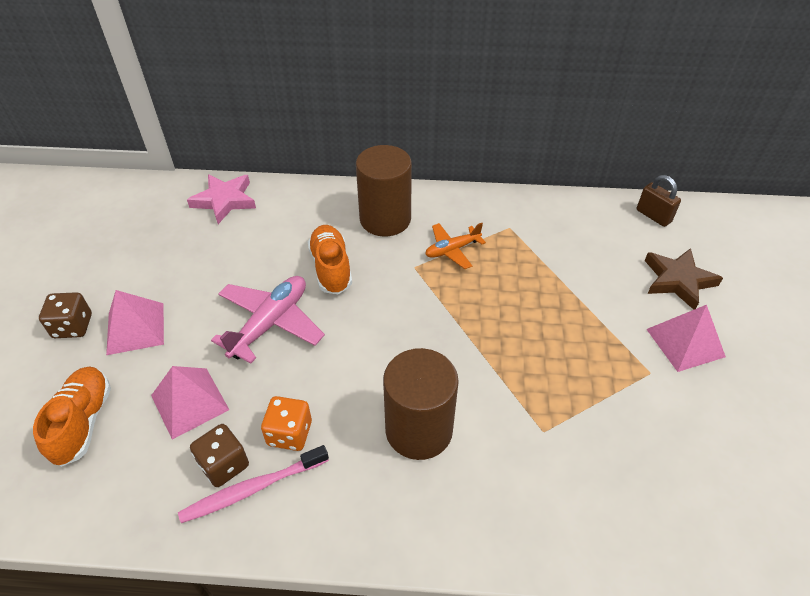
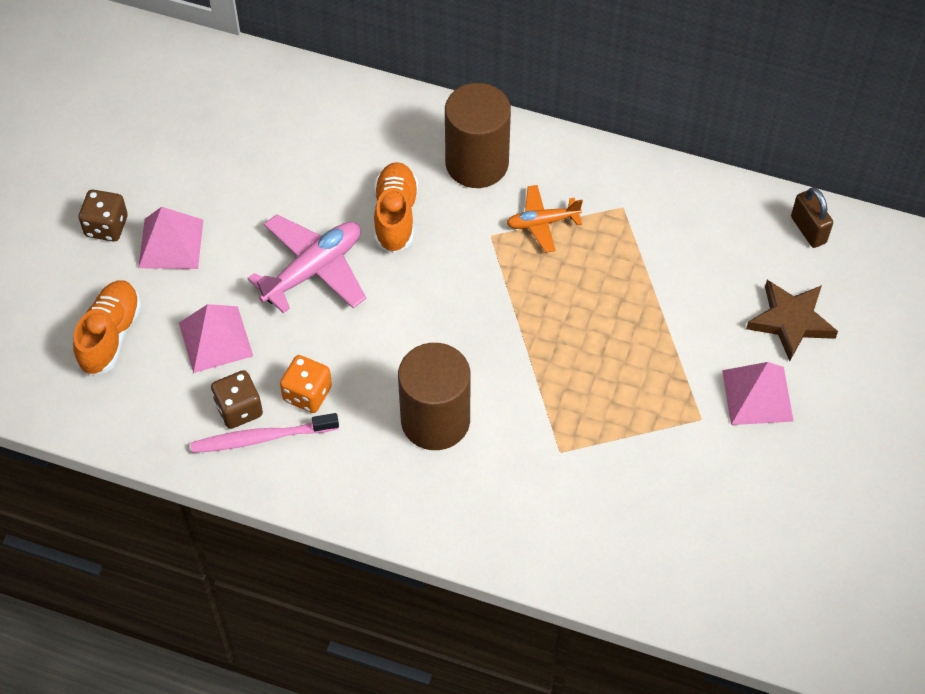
camera: 15 degrees right, 10 degrees up
pink star [187,174,256,224] -> none

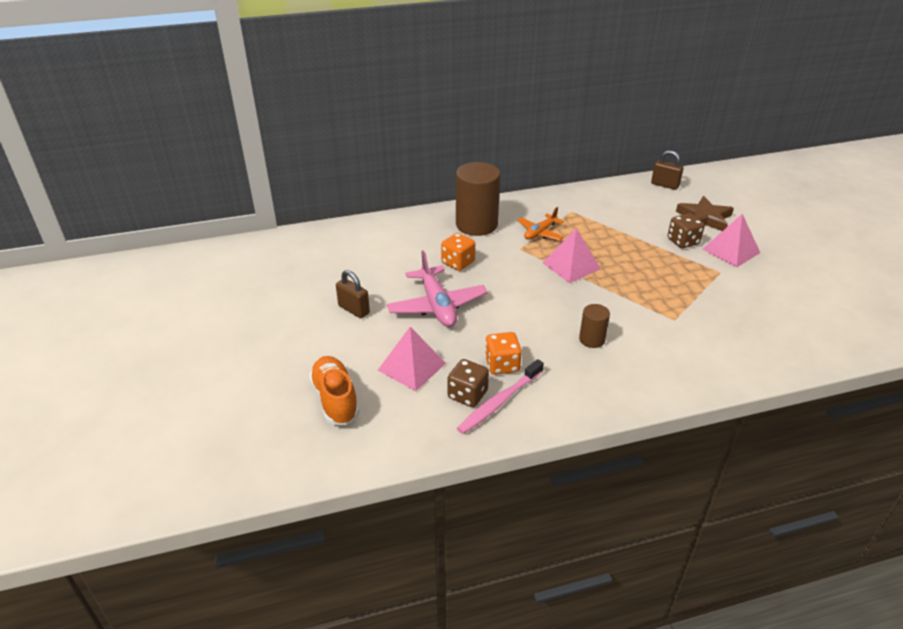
camera: 35 degrees left, 20 degrees down
brown dice [79,190,128,242] -> brown dice moved to [668,213,705,248]
pink pyramid [138,207,203,269] -> pink pyramid moved to [542,228,601,283]
pink plane [247,214,366,313] -> pink plane turned 150 degrees clockwise [387,250,488,327]
orange shoe [374,162,418,253] -> orange dice [441,233,475,271]
brown cylinder [398,343,471,450] -> brown cylinder [579,304,610,348], size x0.50
none -> brown padlock [336,270,370,319]

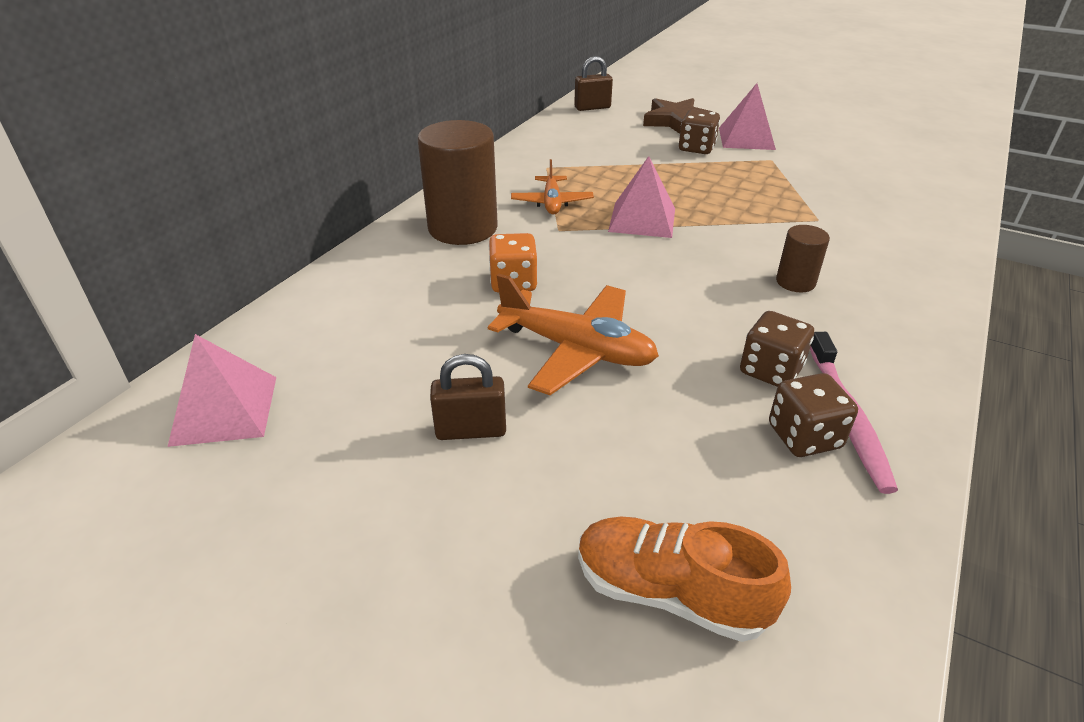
camera: 45 degrees left, 0 degrees up
pink pyramid [378,327,446,391] -> pink pyramid moved to [167,334,276,447]
pink plane [387,250,488,327] -> orange plane [488,274,659,395]
orange dice [485,332,522,375] -> brown dice [740,311,814,387]

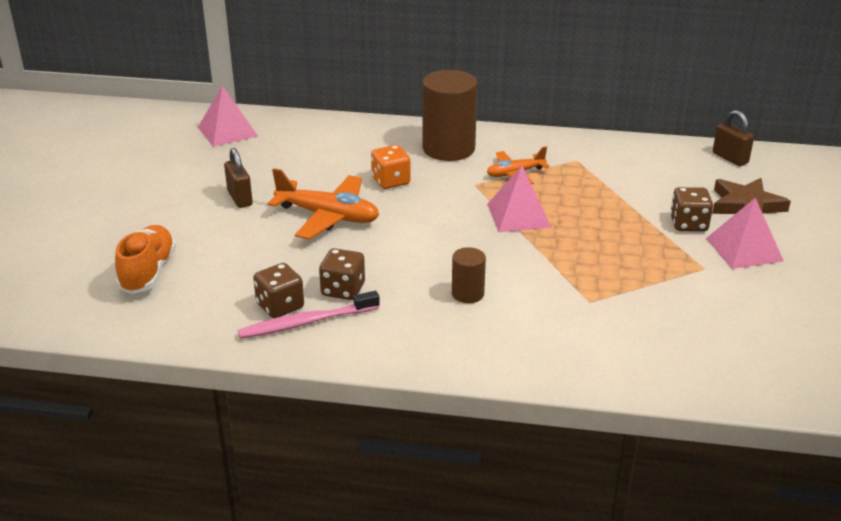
camera: 70 degrees right, 5 degrees down
orange plane [488,274,659,395] -> orange plane turned 75 degrees counterclockwise [268,168,379,239]

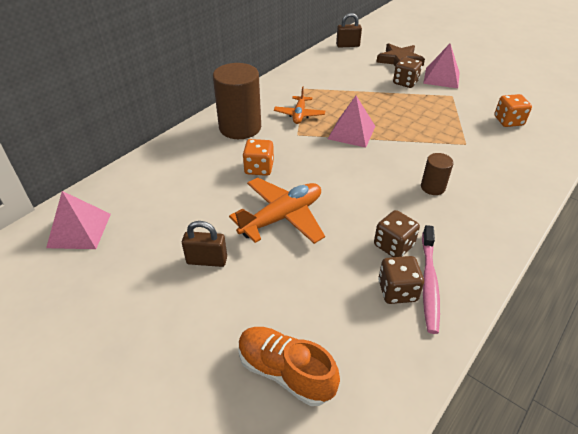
camera: 60 degrees left, 10 degrees up
none -> orange dice [494,94,532,127]

